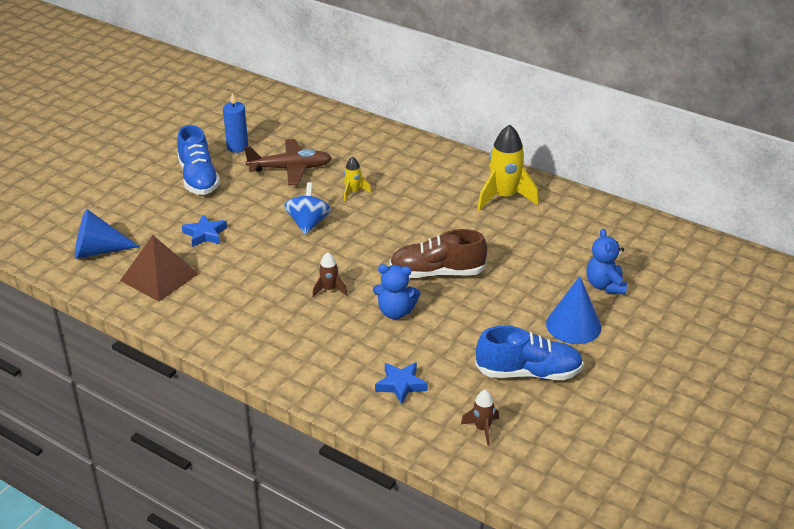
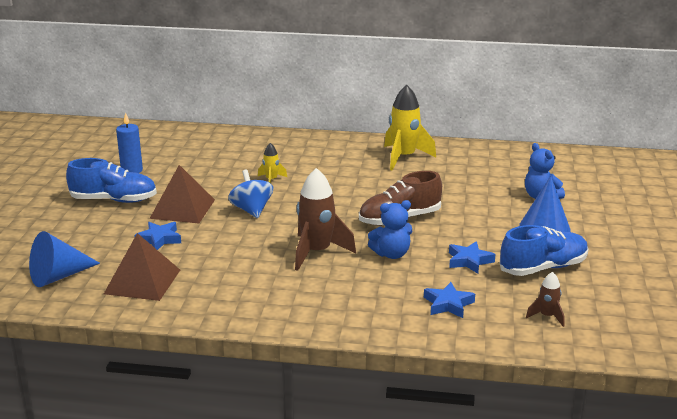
camera: 25 degrees left, 10 degrees down
blue shoe [177,125,220,195] -> blue shoe turned 45 degrees counterclockwise [66,158,157,203]
brown plane [244,139,332,185] -> none
brown rocket [312,252,347,297] -> brown rocket [295,168,356,271], size x1.99
none -> brown pyramid [149,165,215,223]
none -> blue star [449,241,495,274]

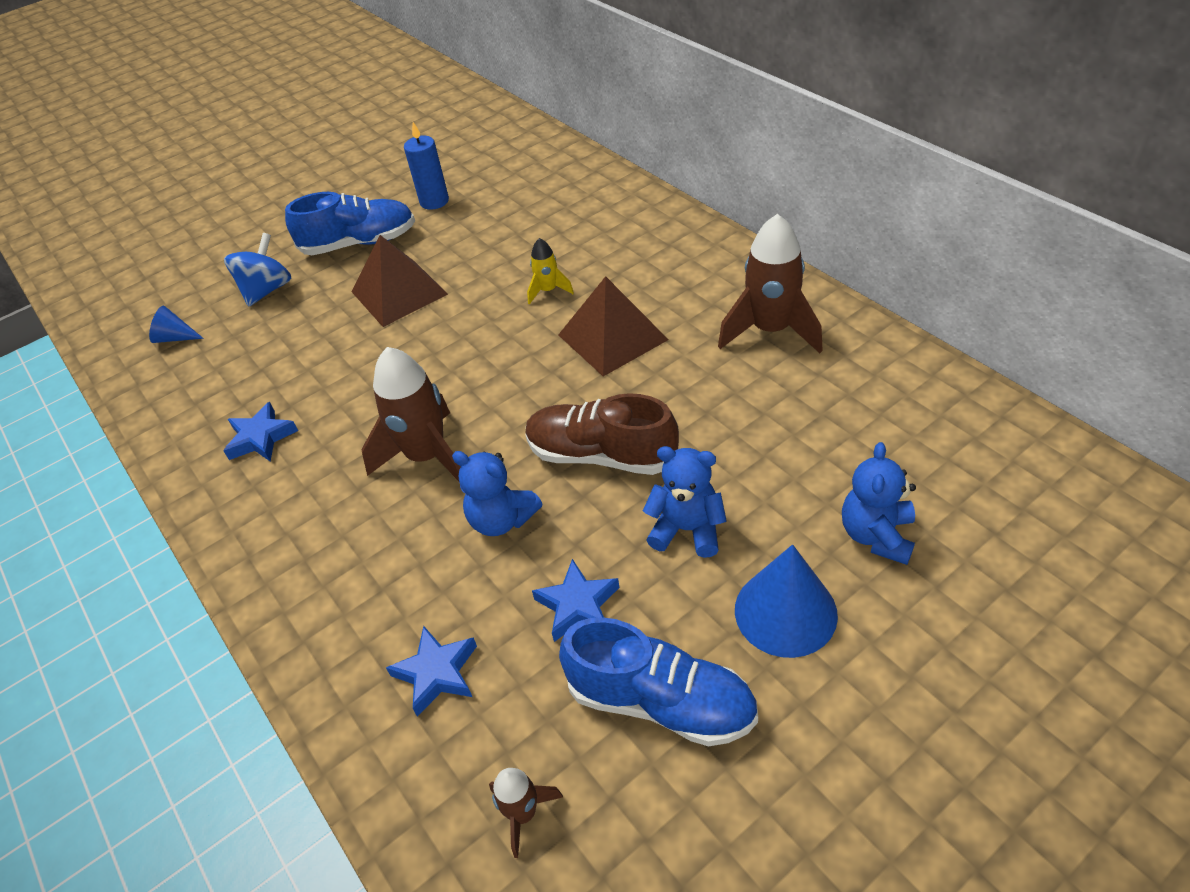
camera: 50 degrees right, 20 degrees up
blue cone [29,231,100,287] -> blue cone [149,306,204,343], size x0.55
blue shoe [66,158,157,203] -> blue shoe turned 60 degrees counterclockwise [285,192,415,255]
brown pyramid [104,233,180,301] -> brown pyramid moved to [558,276,669,377]
blue star [134,222,181,250] -> blue star moved to [223,402,298,462]
blue spinning top [228,170,274,218] -> blue spinning top moved to [224,233,291,307]
yellow rocket [384,85,436,171] -> brown rocket [718,214,823,353]
none -> blue teddy bear [643,446,727,558]

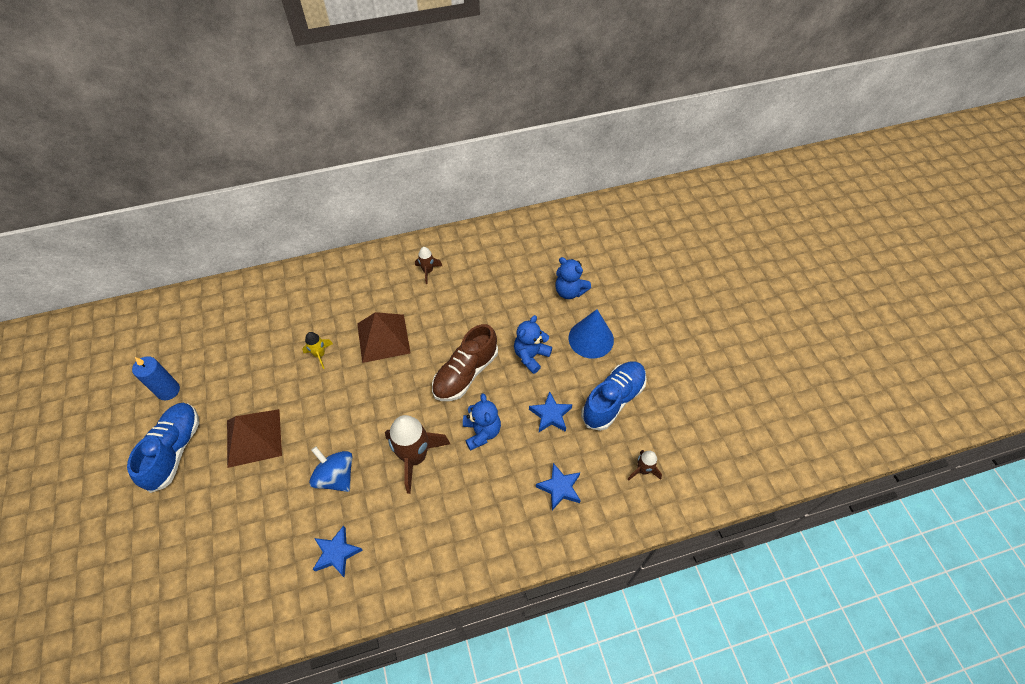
camera: 75 degrees left, 10 degrees up
blue cone [149,306,204,343] -> none
blue spinning top [224,233,291,307] -> blue spinning top moved to [309,446,353,492]
blue teddy bear [452,451,542,536] -> blue teddy bear turned 60 degrees counterclockwise [463,393,501,451]
brown rocket [718,214,823,353] -> brown rocket [415,247,442,284], size x0.50

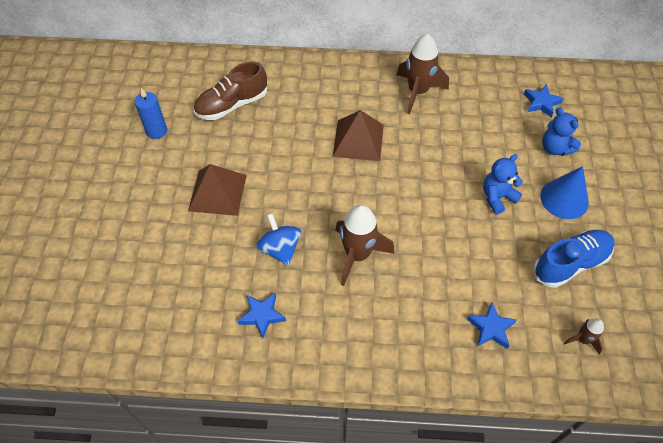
camera: 20 degrees right, 0 degrees up
blue shoe [127,403,199,493] -> none
yellow rocket [302,332,333,369] -> none
brown rocket [415,247,442,284] -> brown rocket [397,33,449,114], size x1.99
brown shoe [432,324,498,401] -> brown shoe moved to [194,62,267,120]
blue teddy bear [463,393,501,451] -> none
blue star [529,392,572,432] -> blue star moved to [523,84,564,117]

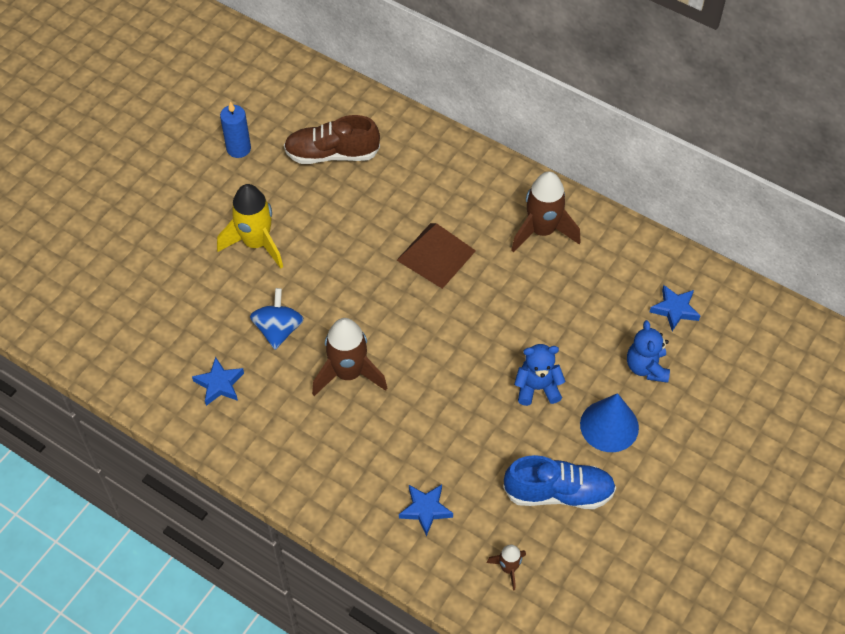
camera: 30 degrees right, 0 degrees up
brown pyramid [188,164,247,216] -> yellow rocket [217,184,283,269]

